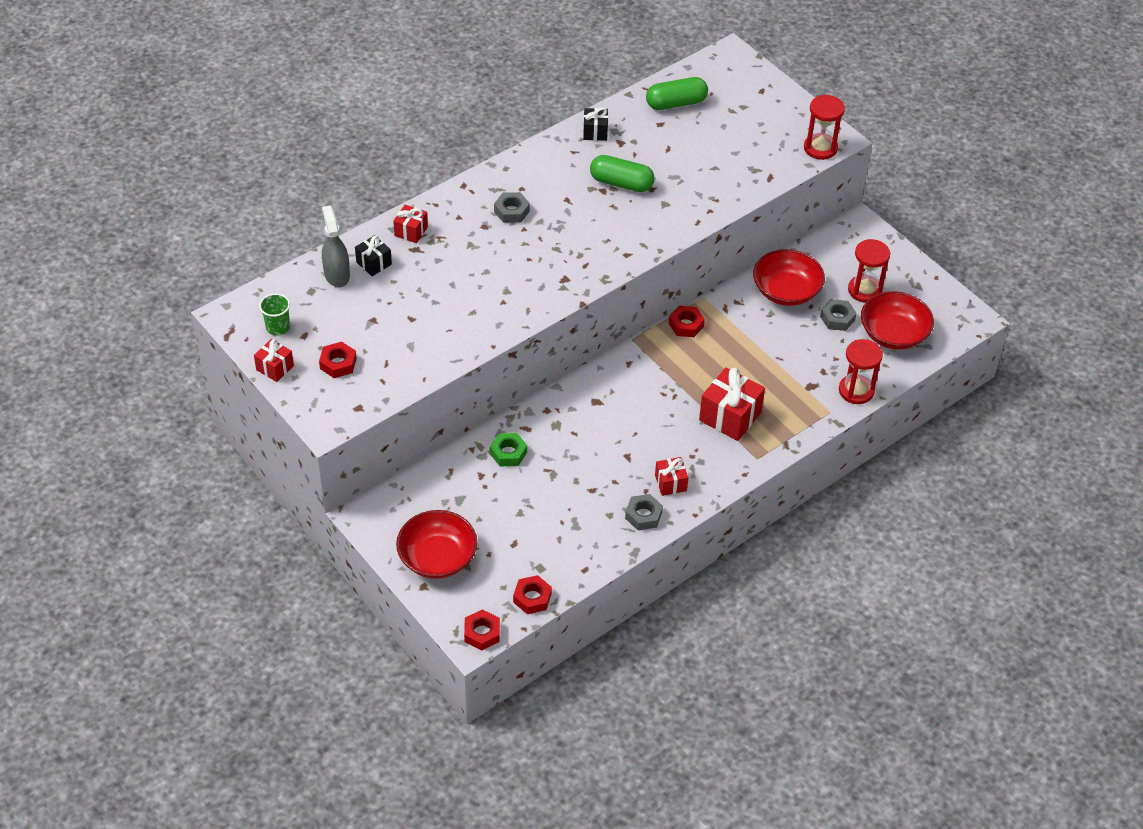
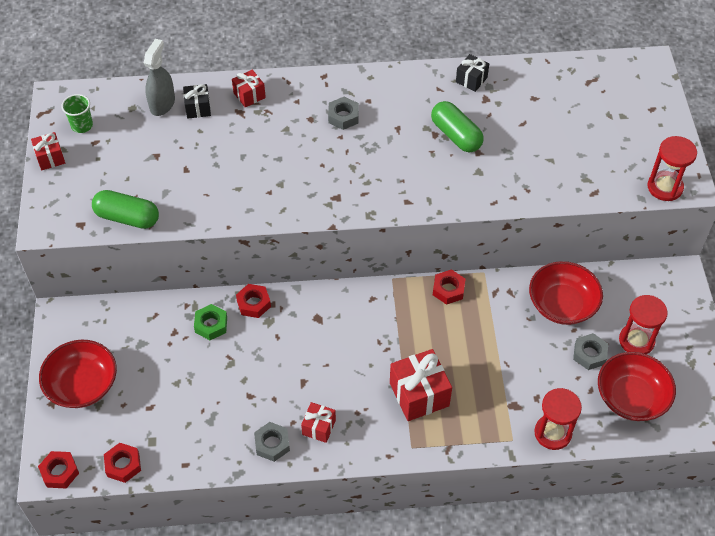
camera: 35 degrees right, 5 degrees up
red nut [319,342,357,378] -> red nut moved to [236,284,271,318]
green capsule [646,77,708,110] -> green capsule moved to [92,190,159,229]

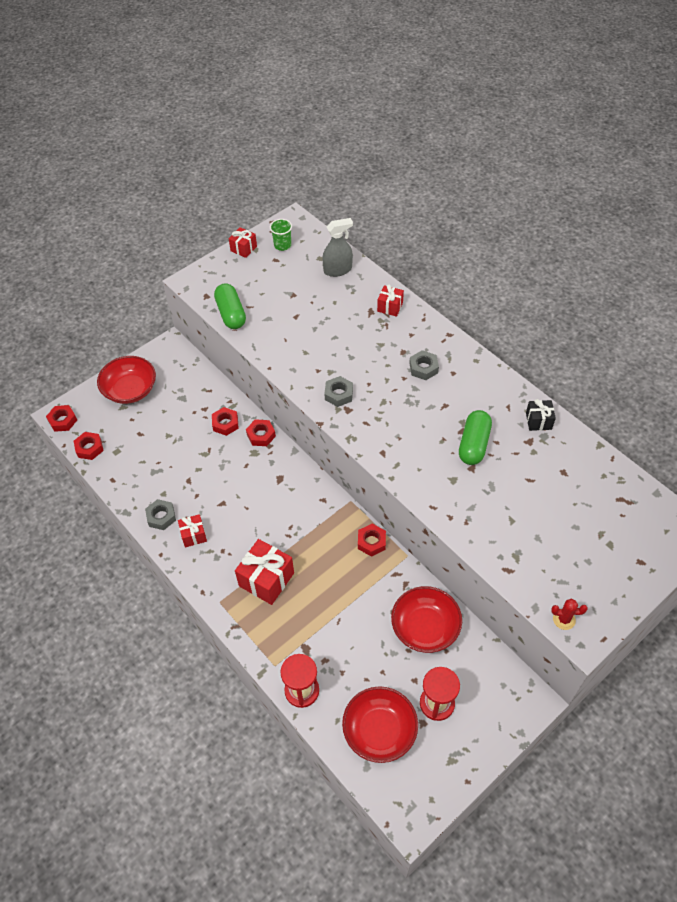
camera: 55 degrees right, 0 degrees up
black gift [183,84,211,118] -> none
green nut [194,304,227,340] -> red nut [212,407,239,436]
grey nut [573,333,608,370] -> grey nut moved to [324,376,353,407]
red hourglass [648,136,697,201] -> red cactus [551,599,588,630]

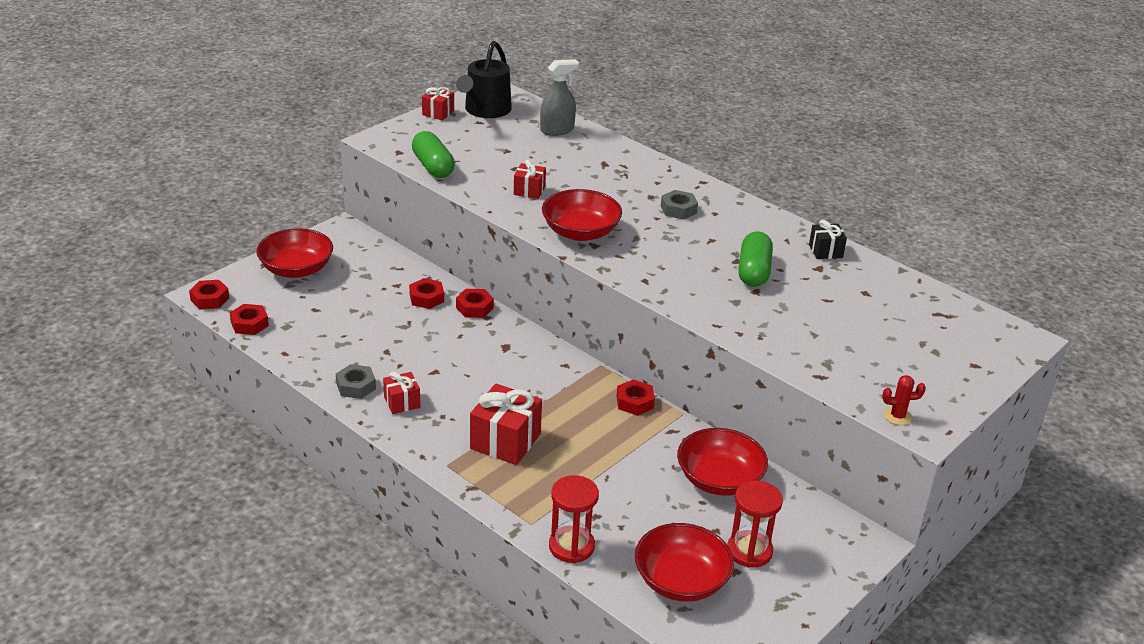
camera: 10 degrees left, 20 degrees down
green cup [270,219,292,251] -> black watering can [456,41,512,118]
grey nut [324,376,353,407] -> red bowl [542,189,622,241]
red gift [377,284,404,317] -> red gift moved to [514,160,546,199]

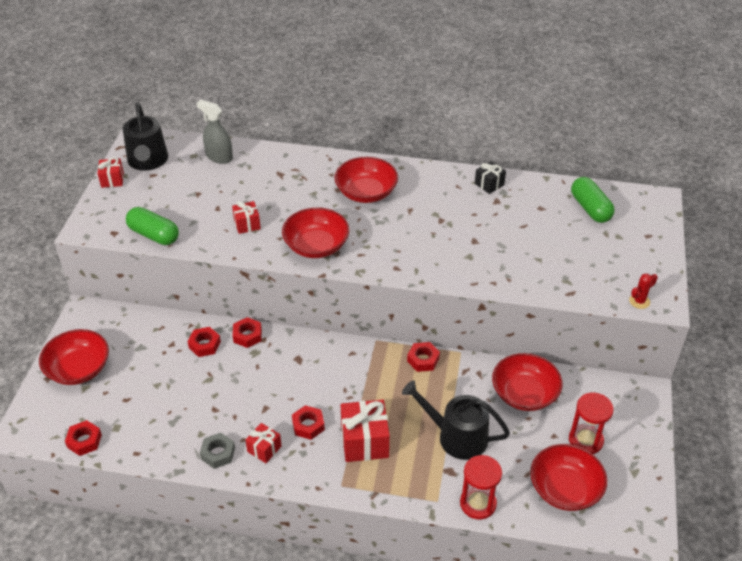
camera: 30 degrees left, 10 degrees up
red nut [189,280,229,309] -> red nut moved to [292,405,325,440]
grey spray bottle [540,59,579,136] -> grey spray bottle turned 90 degrees counterclockwise [197,100,233,164]
grey nut [661,190,698,220] -> red bowl [334,157,398,203]
green capsule [738,231,773,287] -> green capsule moved to [571,177,615,223]
none -> black watering can [402,380,510,460]

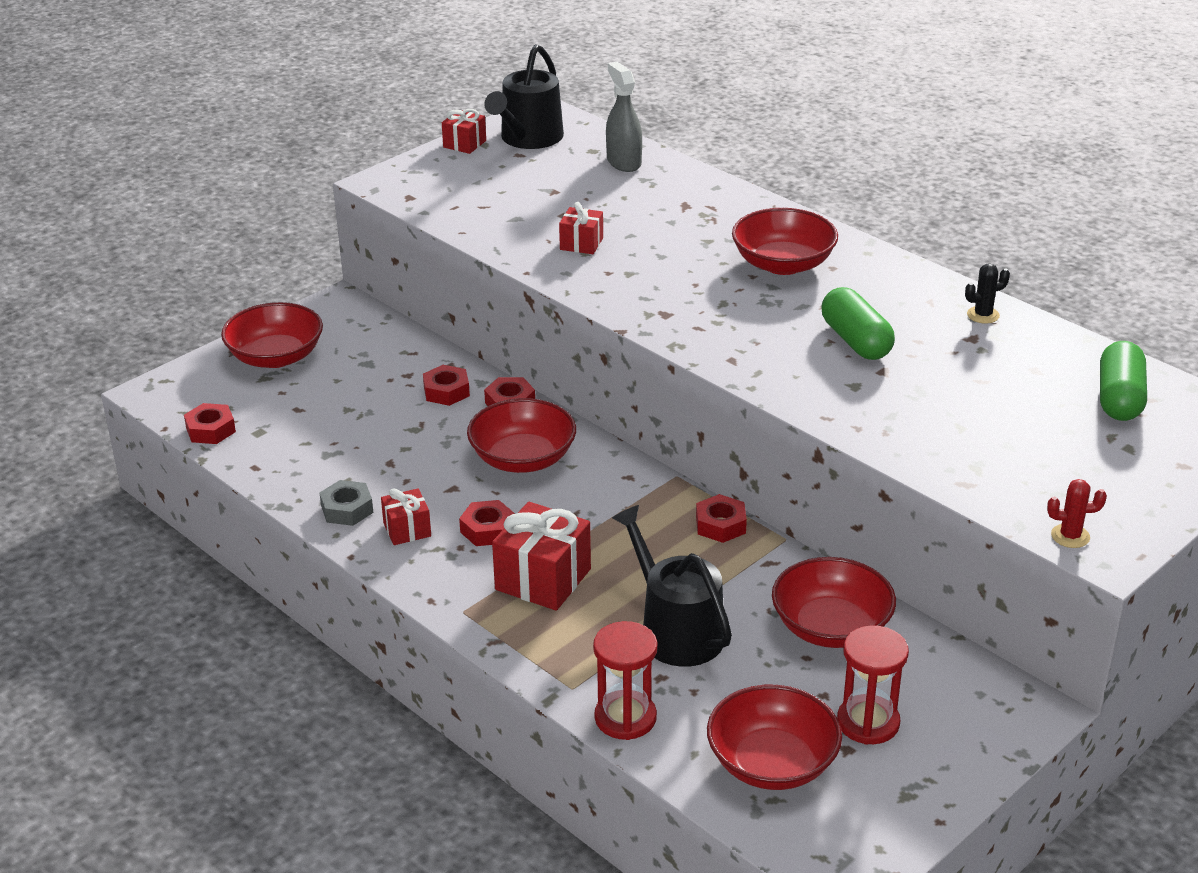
camera: 35 degrees right, 10 degrees down
green capsule [126,207,179,245] -> green capsule moved to [821,287,895,360]
red bowl [282,207,349,258] -> red bowl moved to [467,398,576,473]
black gift [475,161,506,194] -> black cactus [965,264,1010,324]

